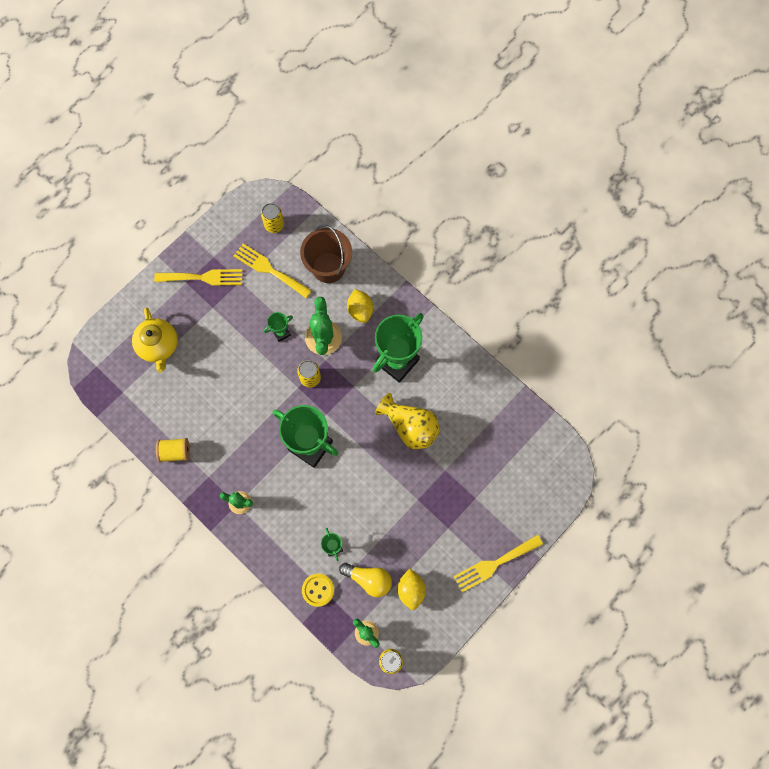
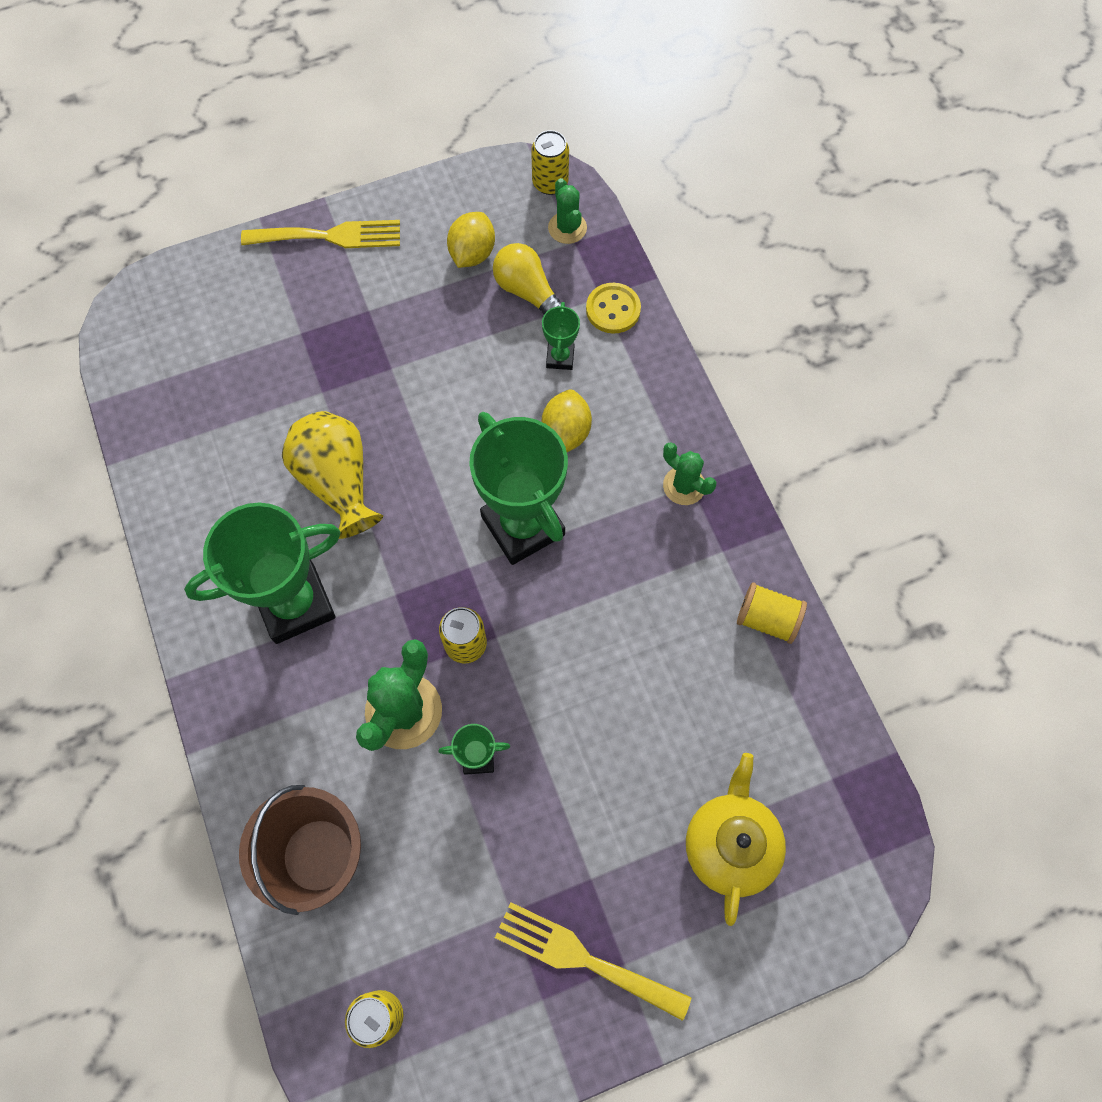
camera: 155 degrees left, 5 degrees down
yellow fork [234,244,312,298] -> none
yellow lemon [347,289,373,323] -> yellow lemon moved to [542,389,592,452]

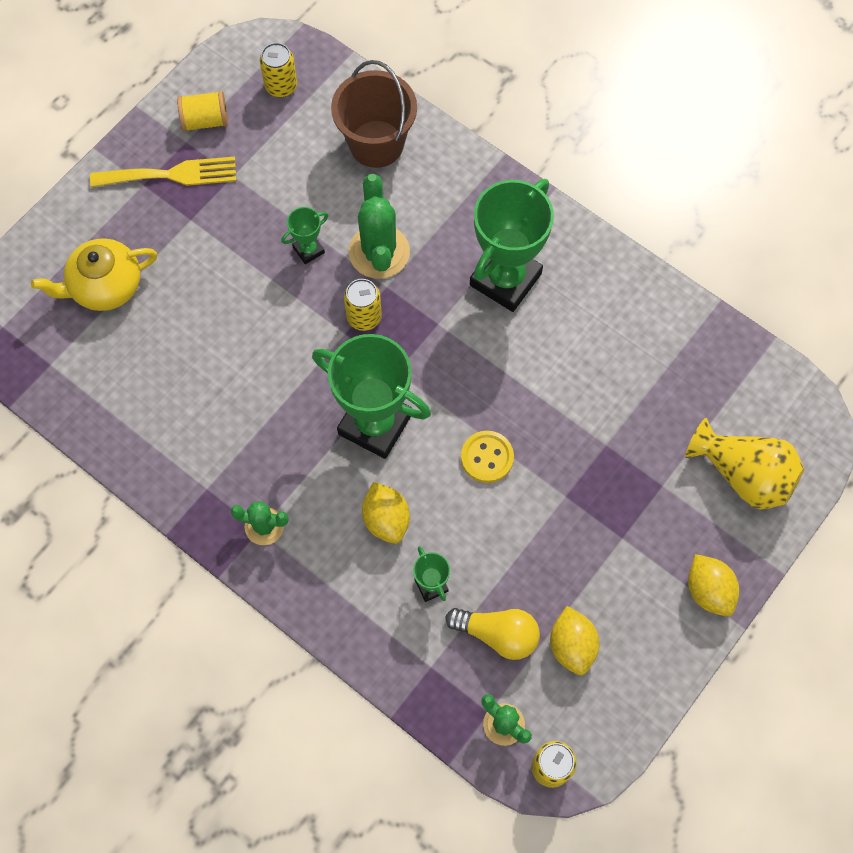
camera: 150 degrees right, 0 degrees up
yellow fork [241,220,400,248] -> yellow lemon [688,554,739,616]
yellow vase [282,411,383,539] -> yellow vase moved to [685,418,804,509]
yellow button [586,283,641,334] -> yellow button moved to [461,431,514,483]
yellow teapot [686,753,786,926] -> yellow teapot turned 90 degrees clockwise [31,238,157,311]
yellow spool [737,582,807,644] -> yellow spool moved to [177,91,228,132]

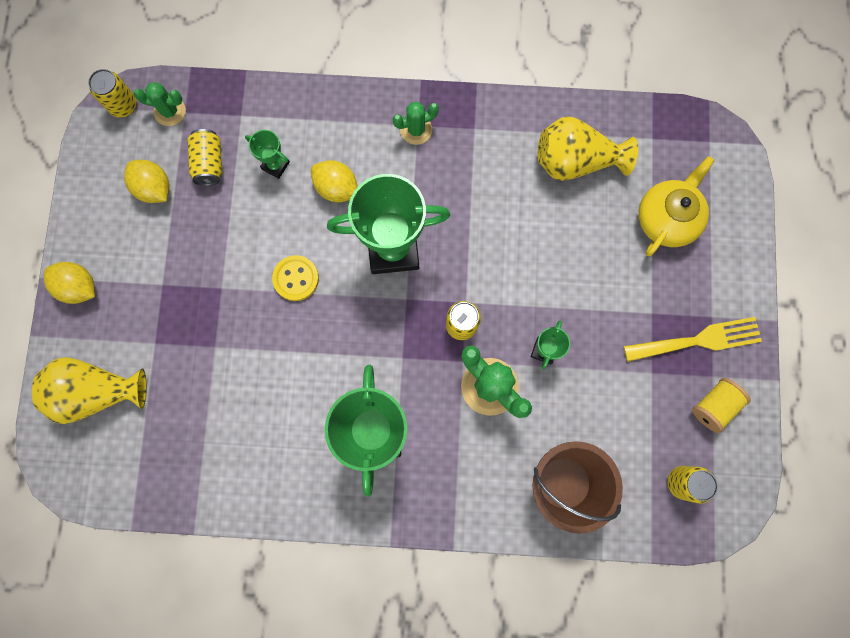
camera: 145 degrees right, 10 degrees up
yellow fork [90,157,236,187] -> yellow fork turned 150 degrees counterclockwise [624,317,762,362]
yellow light bulb [445,608,540,660] -> yellow can [188,129,222,186]
none -> yellow vase [537,117,638,181]

